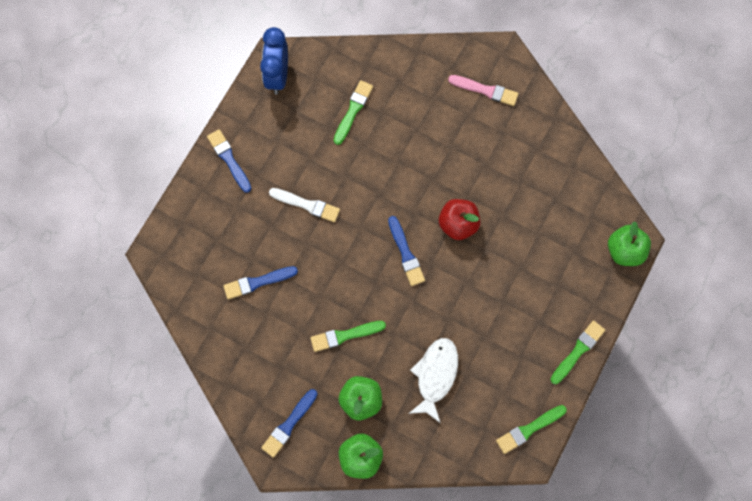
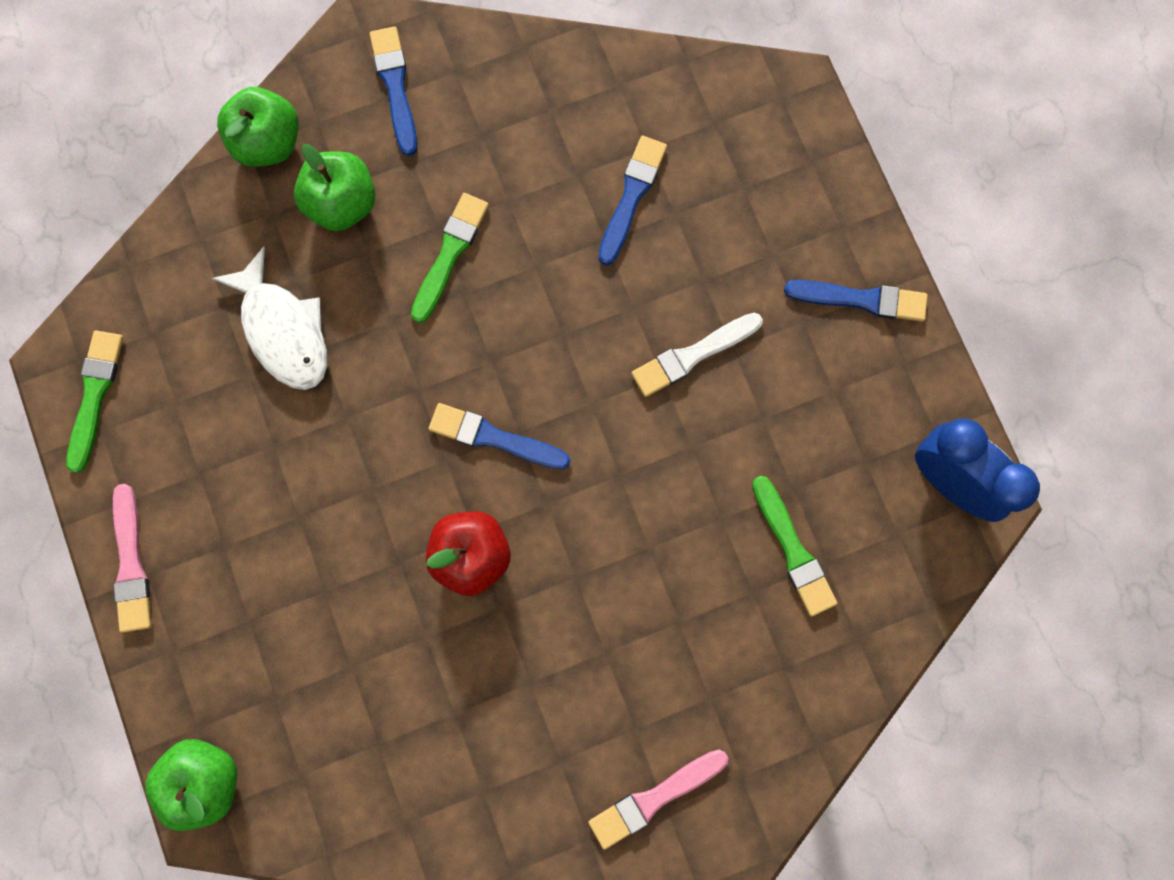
camera: 130 degrees right, 5 degrees up
green brush [550,320,605,384] -> pink brush [113,484,152,633]

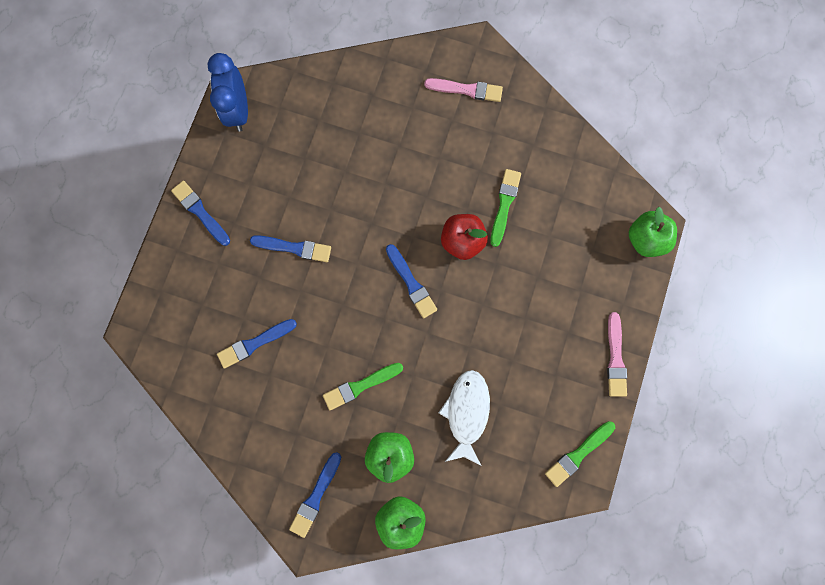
camera: 140 degrees left, 0 degrees up
pink brush [113,484,152,633] -> pink brush turned 150 degrees clockwise [607,312,627,397]
white brush [631,313,763,397] -> blue brush [250,235,331,262]
green brush [752,476,837,617] -> green brush moved to [490,169,521,247]

